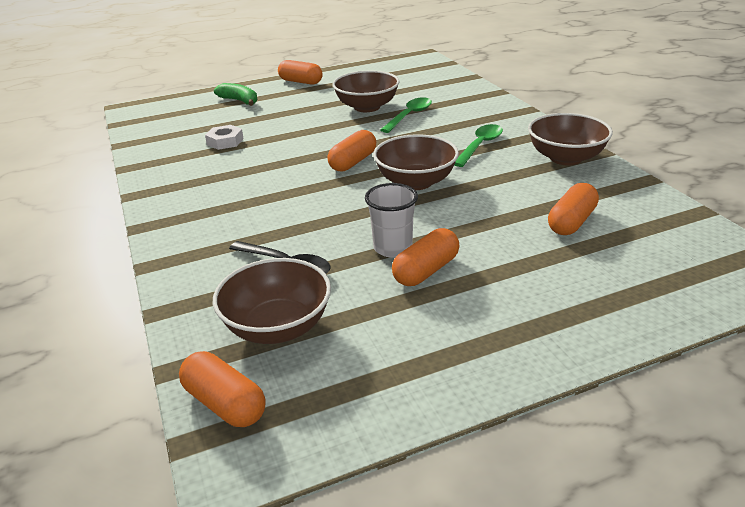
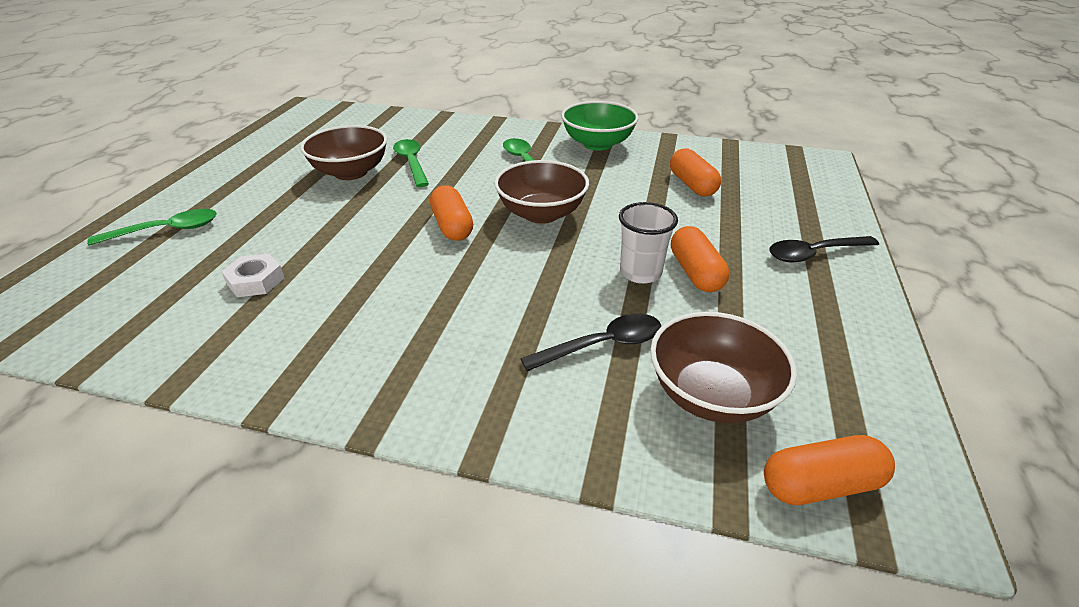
camera: 55 degrees left, 5 degrees up
green banana [214,83,258,106] -> green spoon [87,209,217,246]
orange capsule [278,60,323,85] -> none
brown bowl [528,113,613,165] -> green bowl [561,101,639,151]
none -> black spoon [769,236,879,262]

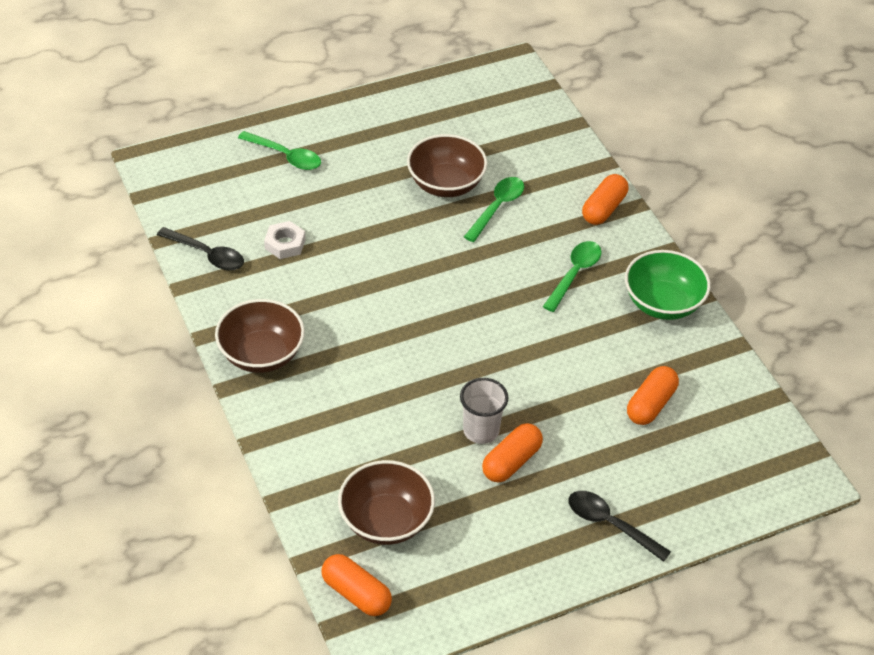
camera: 50 degrees right, 10 degrees up
orange capsule [430,185,473,241] -> orange capsule moved to [582,174,628,225]
brown bowl [494,160,589,224] -> brown bowl moved to [215,299,305,373]
black spoon [521,314,661,371] -> black spoon moved to [157,227,244,271]

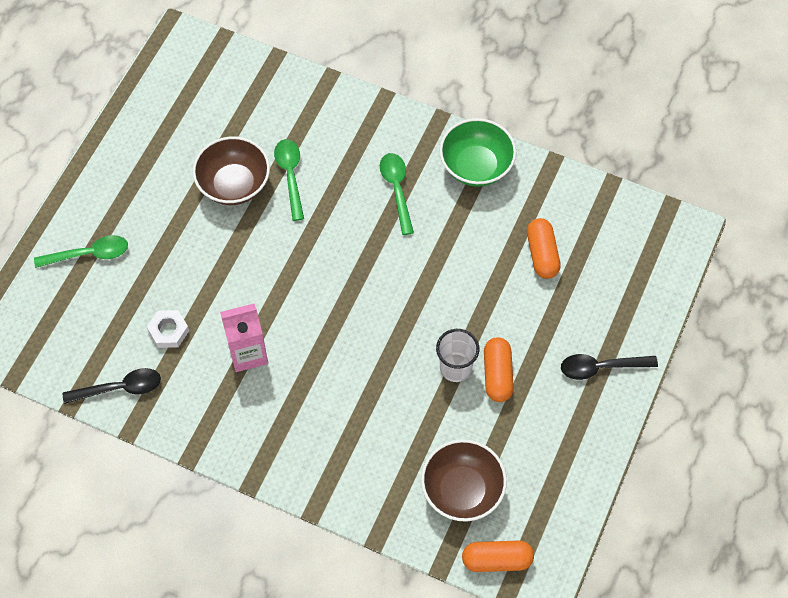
camera: 40 degrees left, 15 degrees up
brown bowl [215,299,305,373] -> none
orange capsule [582,174,628,225] -> none
none -> pink carton [220,304,268,372]

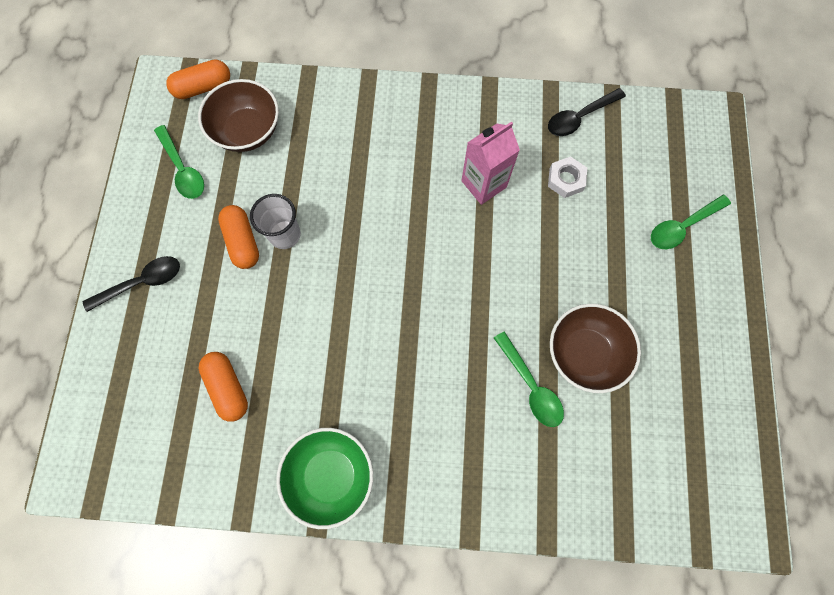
camera: 160 degrees right, 10 degrees up
green spoon [380,153,414,235] -> green spoon moved to [154,125,204,199]

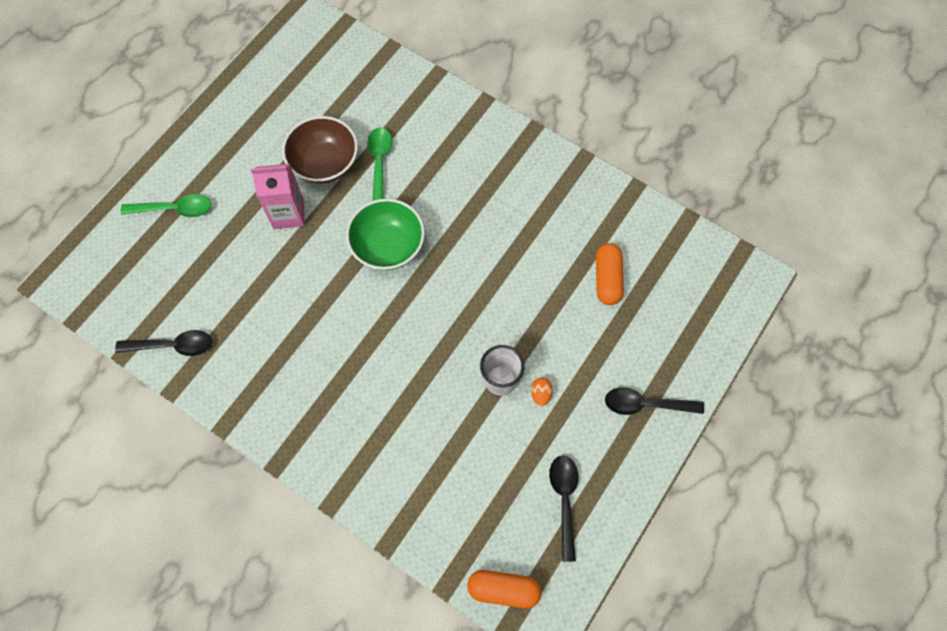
camera: 150 degrees left, 5 degrees down
green spoon [154,125,204,199] -> black spoon [549,455,579,562]
brown bowl [198,79,279,152] -> none
orange capsule [218,205,259,269] -> orange egg [531,378,553,406]
green bowl [276,428,373,529] -> green bowl moved to [346,199,425,270]
pink carton [461,122,520,205] -> pink carton moved to [251,164,305,229]
white nut [548,156,587,198] -> none

